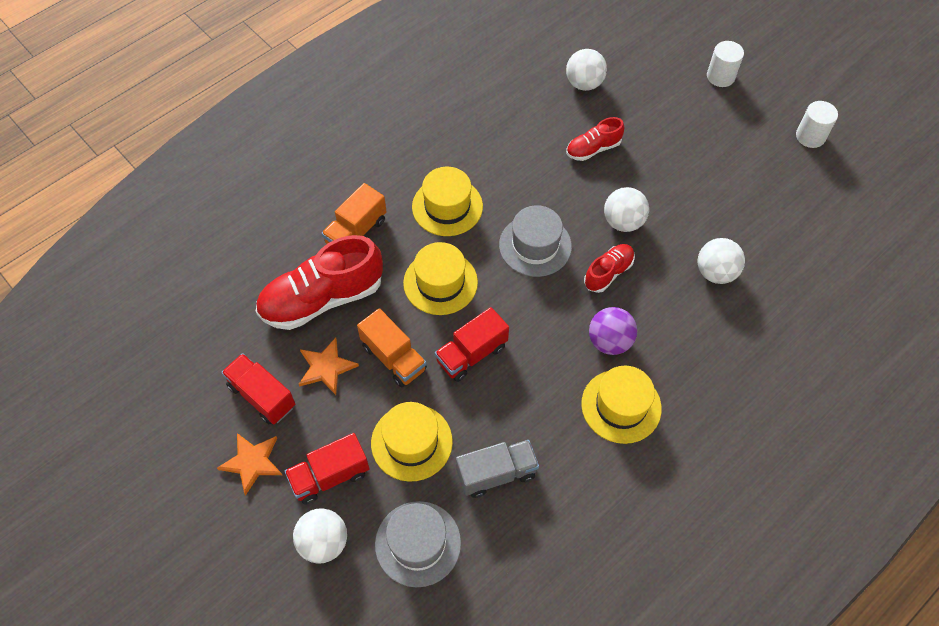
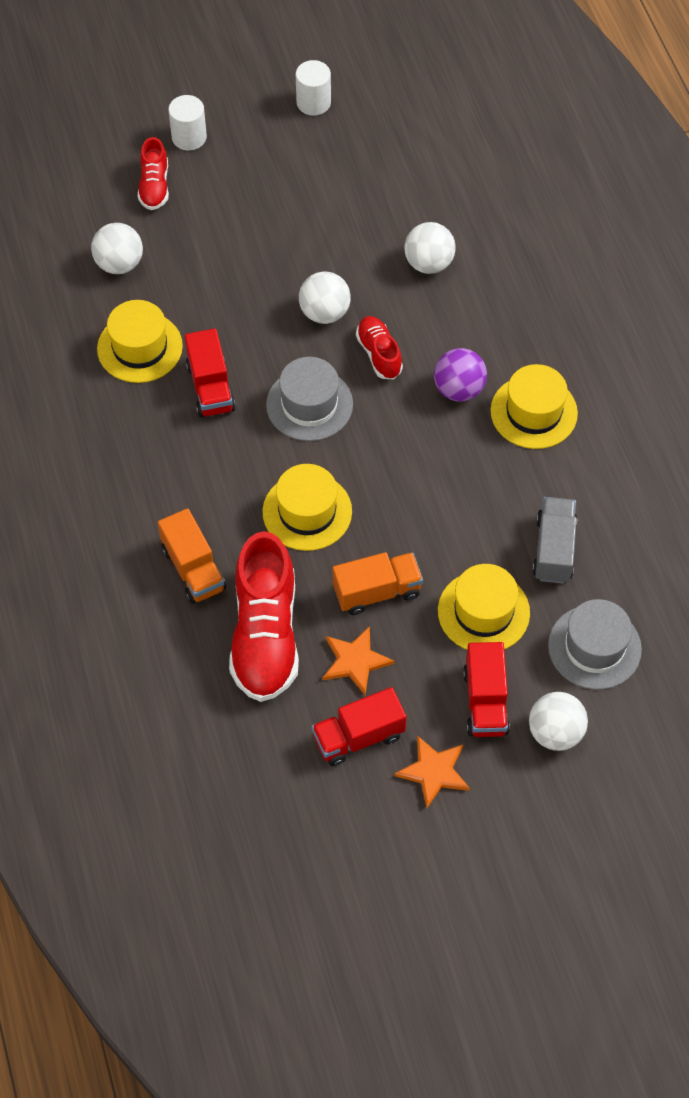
camera: 65 degrees left, 0 degrees up
yellow hat [412,167,483,236] -> yellow hat moved to [97,300,183,383]
red truck [435,307,509,382] -> red truck moved to [185,328,236,418]
red shoe [566,117,624,161] -> red shoe moved to [138,137,169,210]

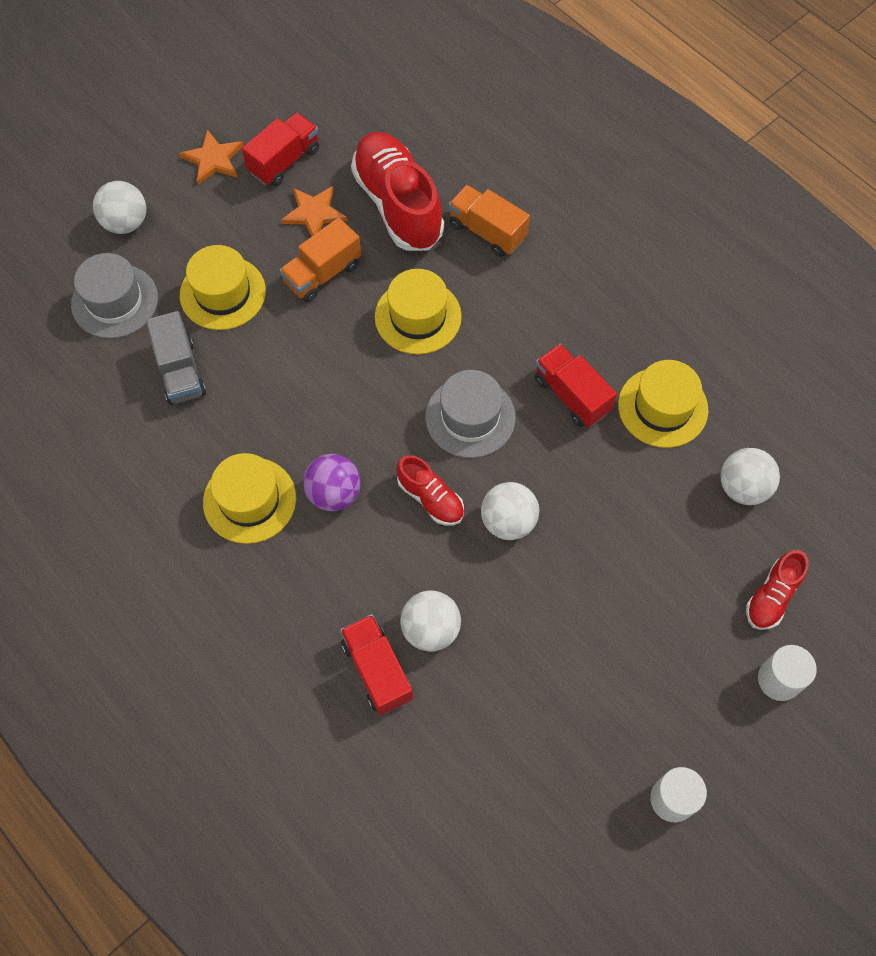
camera: 155 degrees right, 5 degrees up
red shoe [138,137,169,210] -> red shoe turned 120 degrees counterclockwise [746,550,809,630]
red truck [463,642,510,737] -> red truck moved to [340,614,413,715]

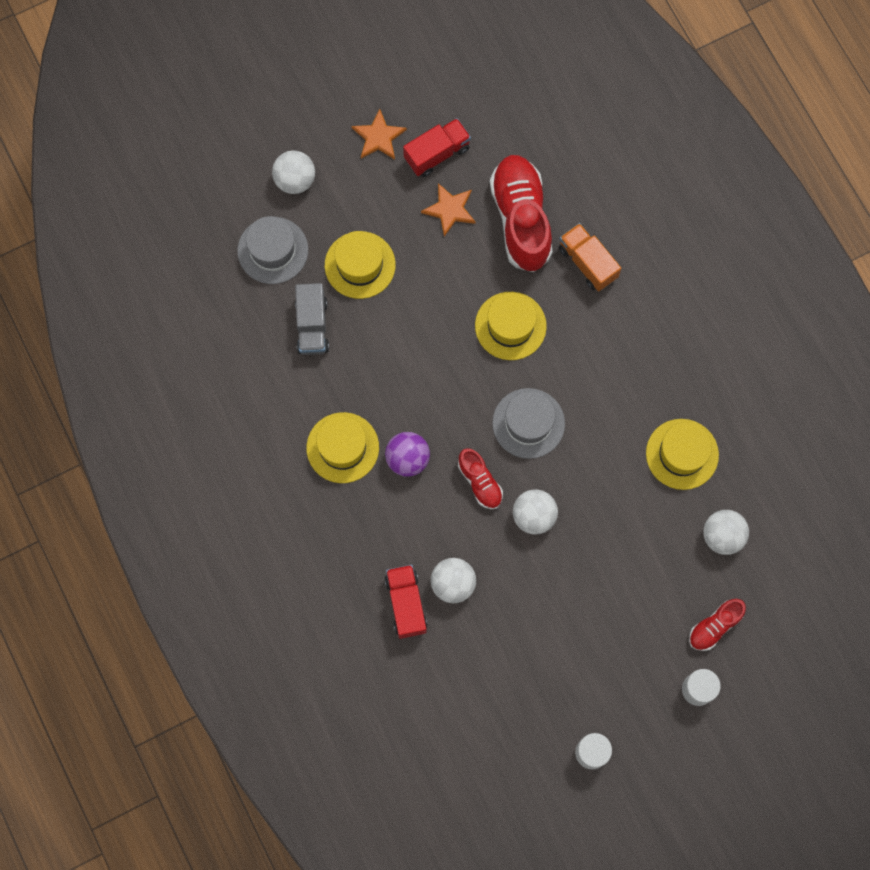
camera: 15 degrees right, 10 degrees up
orange truck [279,218,361,303] -> none
red truck [535,344,617,427] -> none

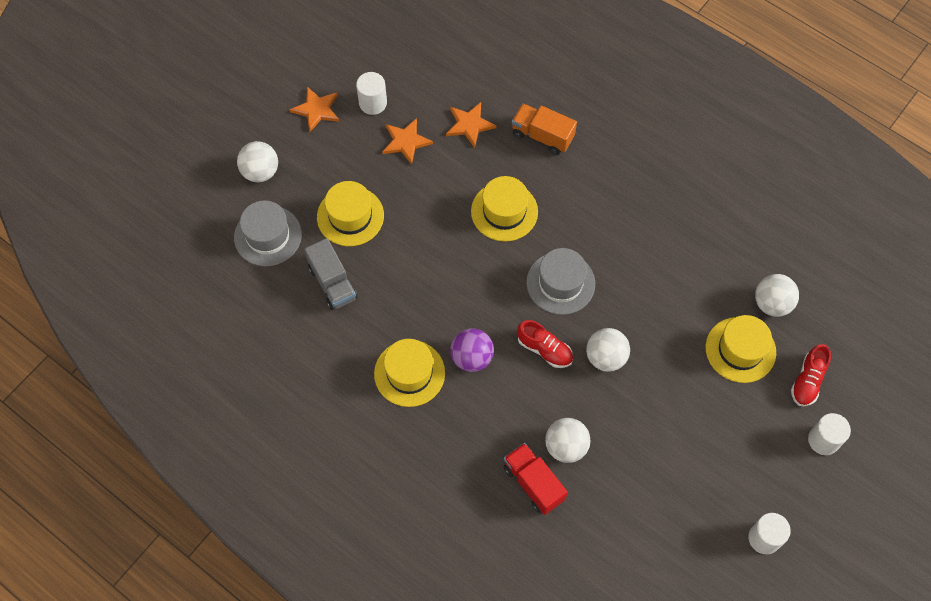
camera: 25 degrees left, 10 degrees down
red truck [403,118,471,177] -> white cylinder [356,72,387,115]
red shoe [490,155,553,272] -> orange star [446,102,497,148]
yellow hat [646,419,719,490] -> yellow hat moved to [706,315,776,383]

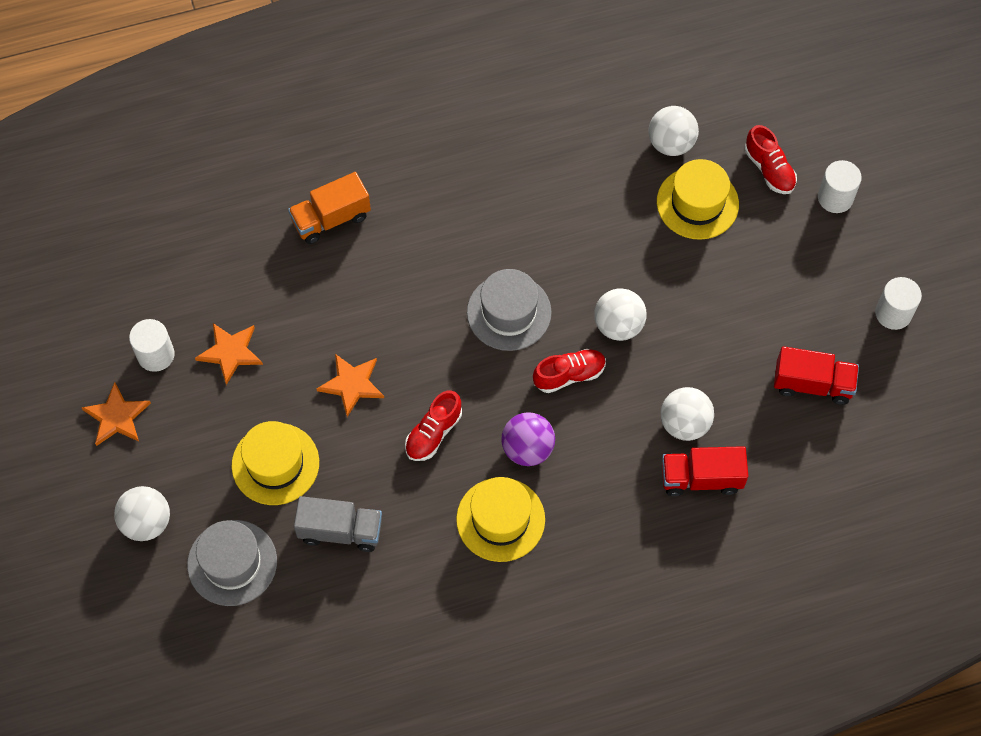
camera: 55 degrees left, 0 degrees up
orange star [446,102,497,148] -> orange star moved to [317,354,384,417]
yellow hat [471,176,538,242] -> none
none -> red shoe [405,390,462,461]
none -> red truck [774,346,859,405]

